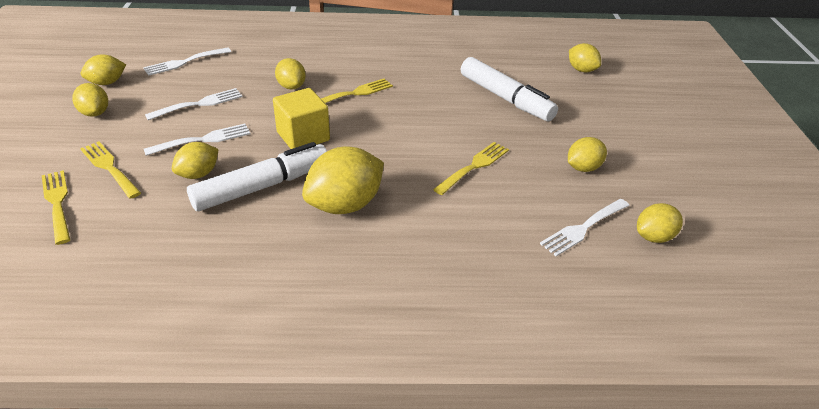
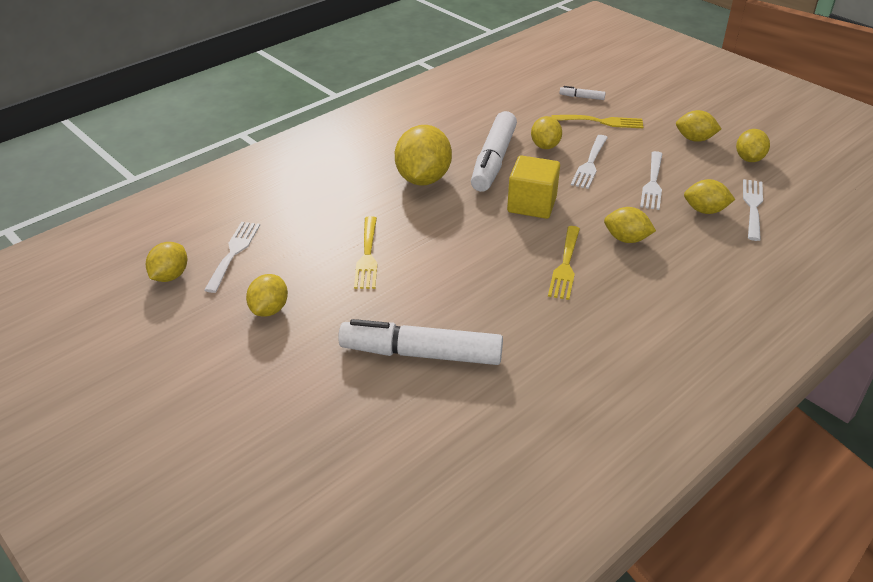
camera: 140 degrees right, 0 degrees up
yellow fork [42,170,70,245] -> white marker [559,86,605,100]
yellow lemon [569,43,601,72] -> yellow lemon moved to [684,179,735,214]

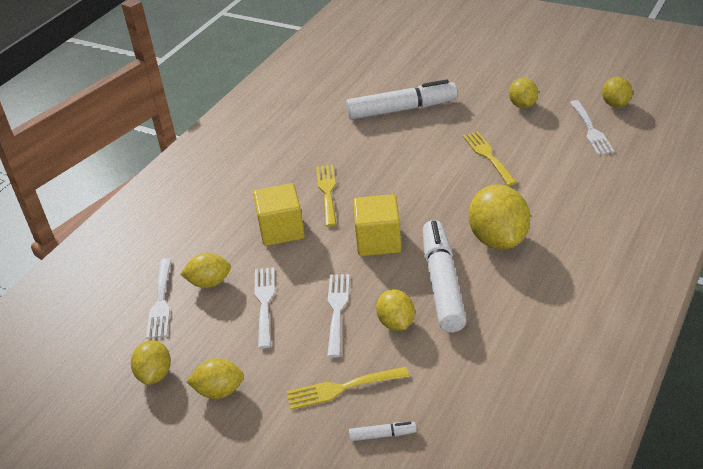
camera: 165 degrees right, 0 degrees up
yellow lemon [604,207,656,243] -> yellow cube [253,183,305,246]

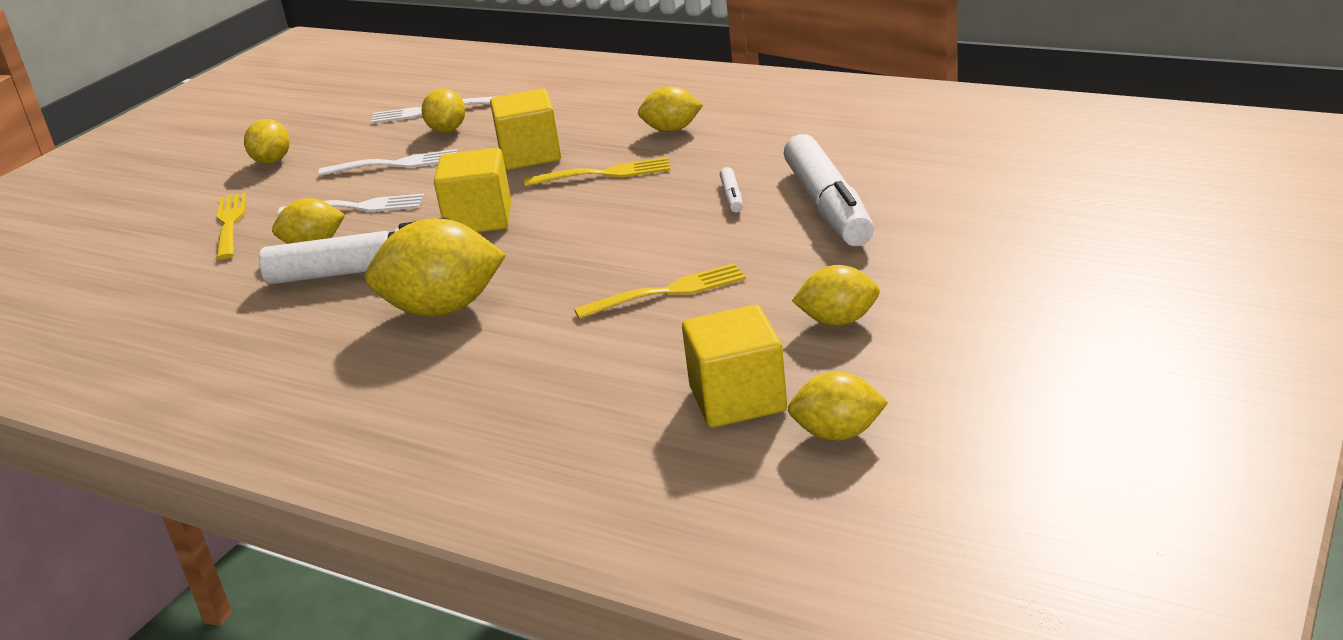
camera: 90 degrees right, 10 degrees down
yellow lemon [131,340,171,385] -> yellow lemon moved to [638,86,703,132]
white marker [349,422,417,441] -> white marker moved to [720,167,743,212]
white fork [570,100,615,155] -> yellow cube [682,305,787,428]

